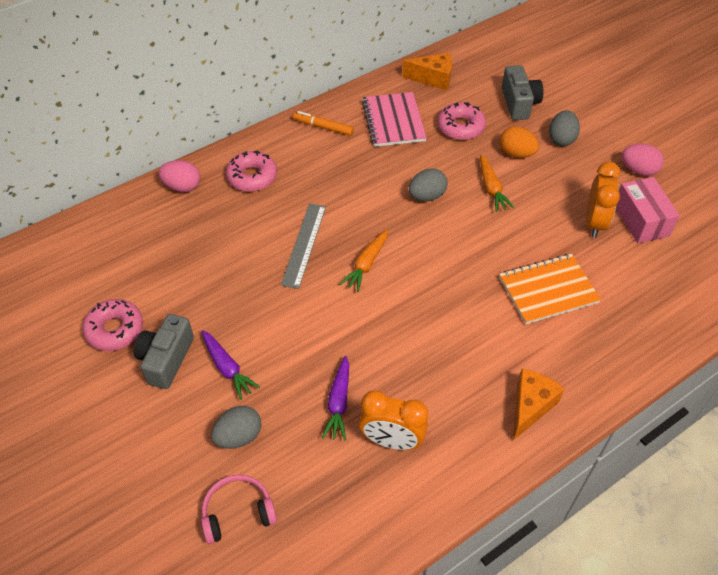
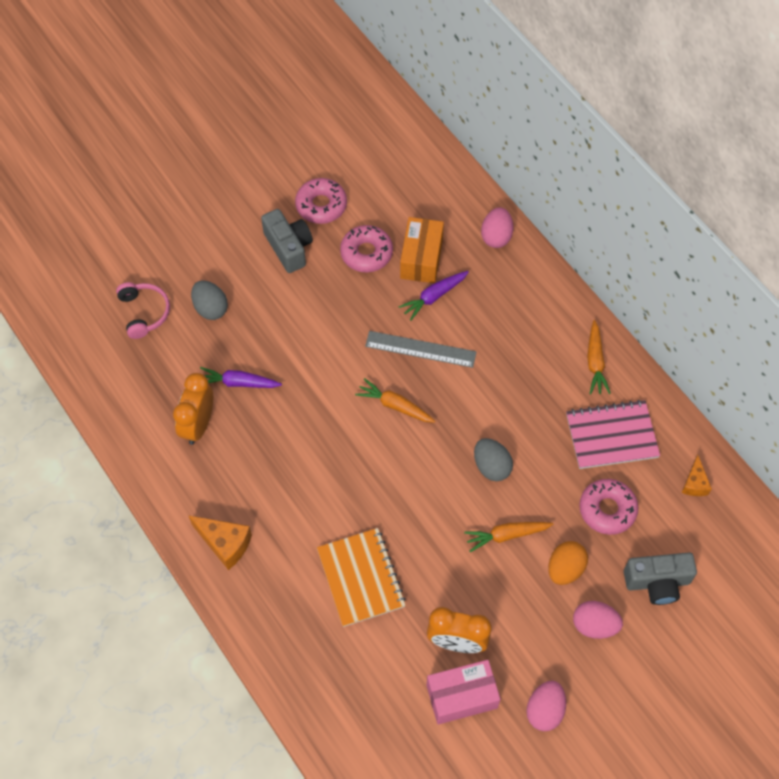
camera: 90 degrees right, 10 degrees up
grey camera [134,314,194,389] -> grey camera turned 45 degrees clockwise [261,209,313,273]
purple carrot [201,330,260,400] -> purple carrot moved to [398,271,469,321]
pink donut [226,150,277,192] -> pink donut moved to [340,225,393,272]
orange marker [293,111,354,136] -> orange carrot [587,320,611,394]
orange cheese [402,53,452,91] -> orange cheese [682,455,712,496], size x0.64
grey egg [549,110,580,146] -> pink egg [573,601,623,639]
none -> orange box [400,217,444,283]

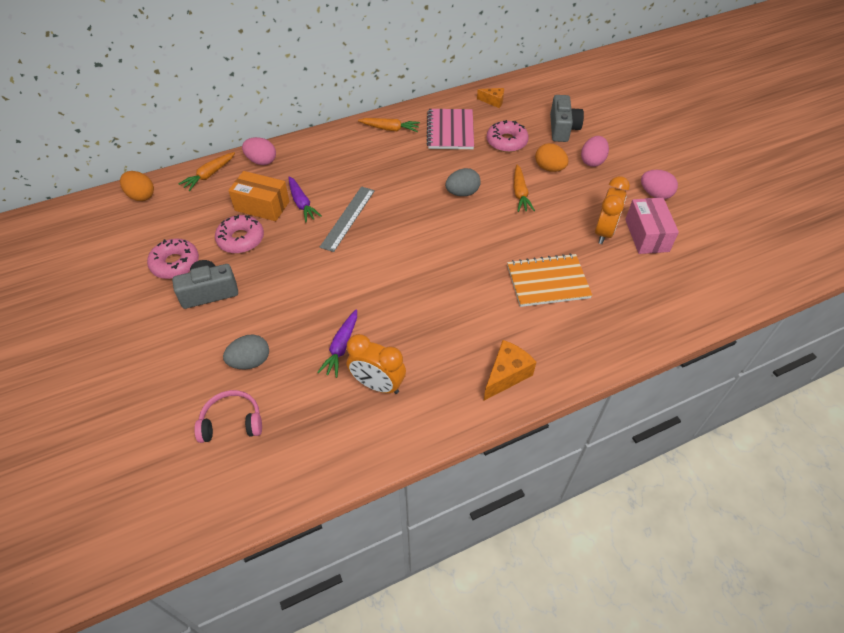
camera: 80 degrees left, 10 degrees down
orange carrot [355,378,436,423] -> orange carrot moved to [179,152,235,191]
none -> orange egg [120,171,154,201]

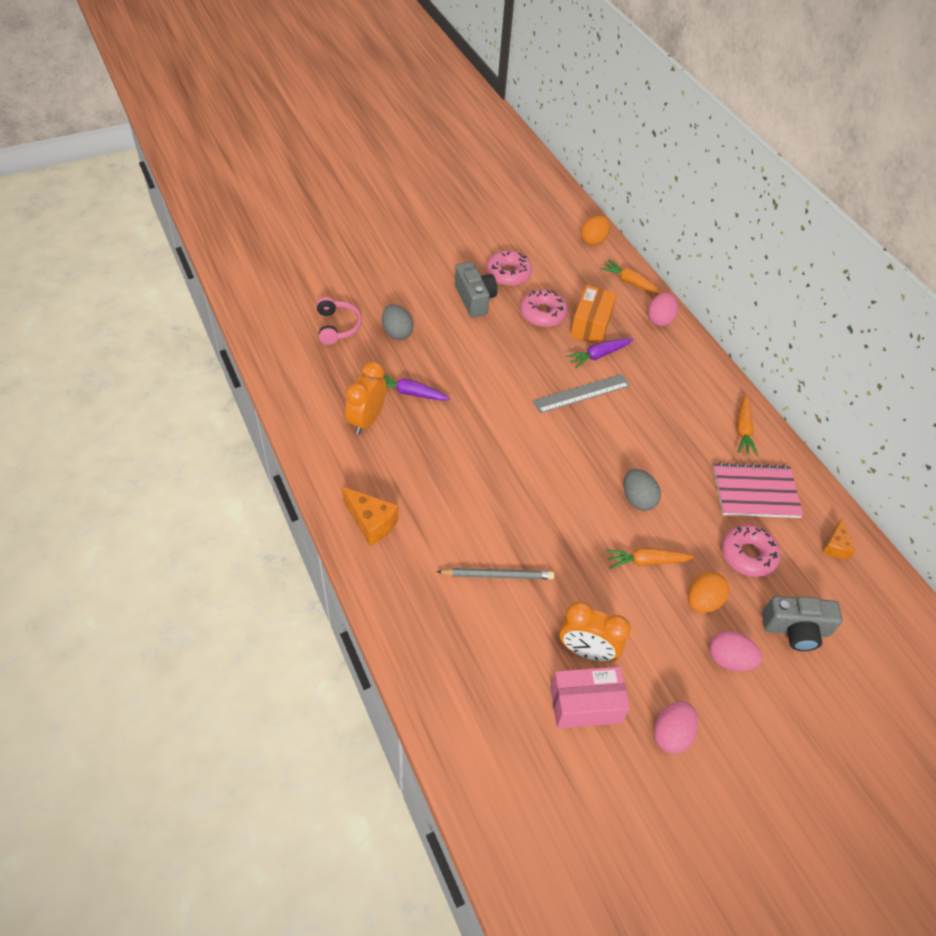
camera: 85 degrees right, 0 degrees up
grey ruler [320,186,375,252] -> grey ruler turned 45 degrees counterclockwise [533,374,630,413]
orange notebook [507,253,592,307] -> grey pencil [437,568,554,579]

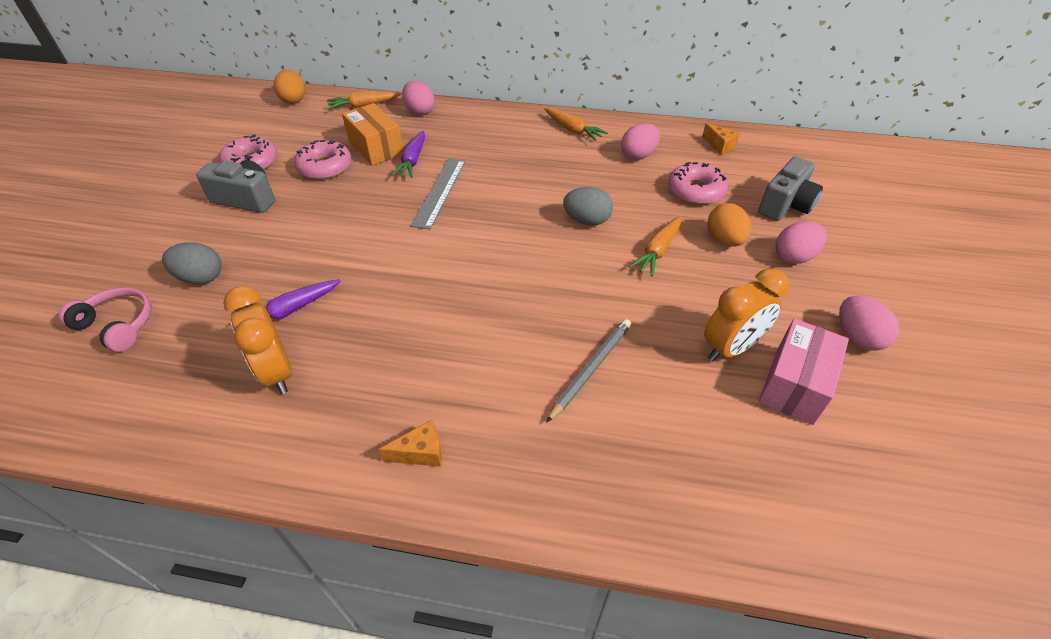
camera: 50 degrees left, 5 degrees down
orange cheese [341,486,399,546] -> orange cheese [378,420,442,467], size x0.64
pink notebook [713,462,803,518] -> pink egg [621,123,660,160]

